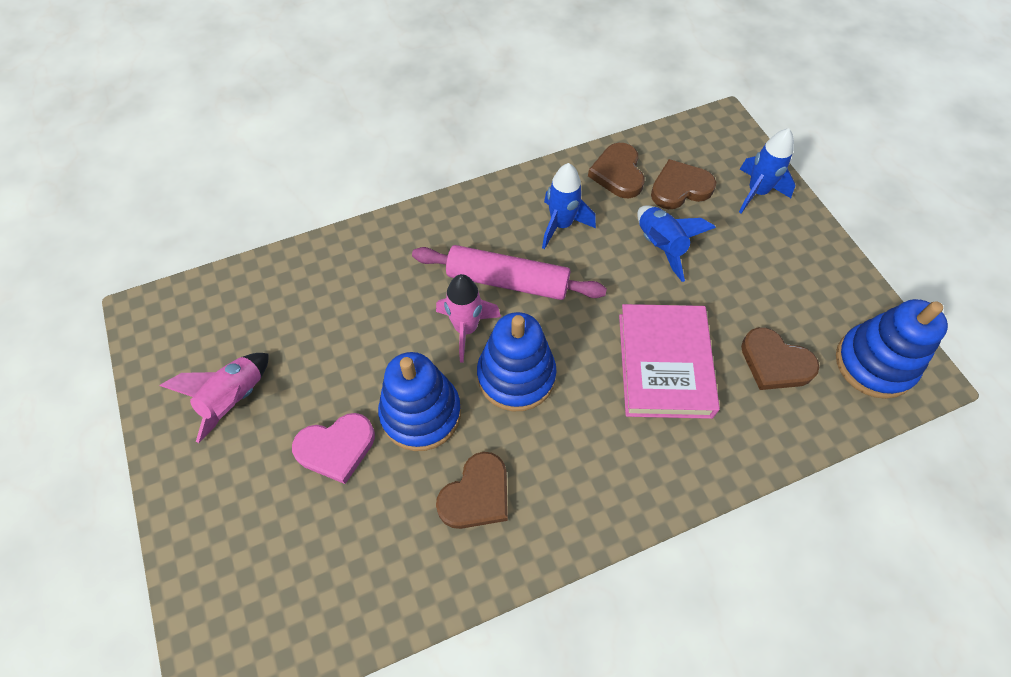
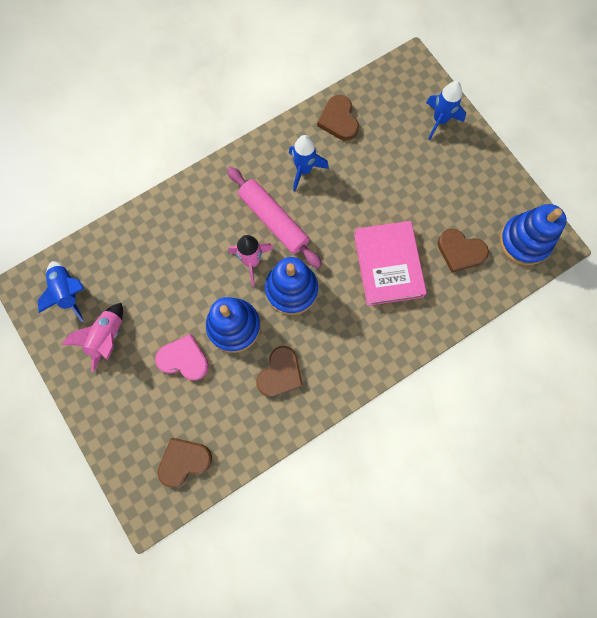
camera: 10 degrees left, 15 degrees up
pink heart [292,413,375,484] -> pink heart turned 135 degrees counterclockwise [155,334,209,380]
pink rolling pin [412,245,607,300] -> pink rolling pin turned 45 degrees clockwise [227,167,322,268]
blue rocket [637,205,716,282] -> blue rocket moved to [38,261,84,322]
brown heart [651,159,716,209] -> brown heart moved to [158,438,212,488]

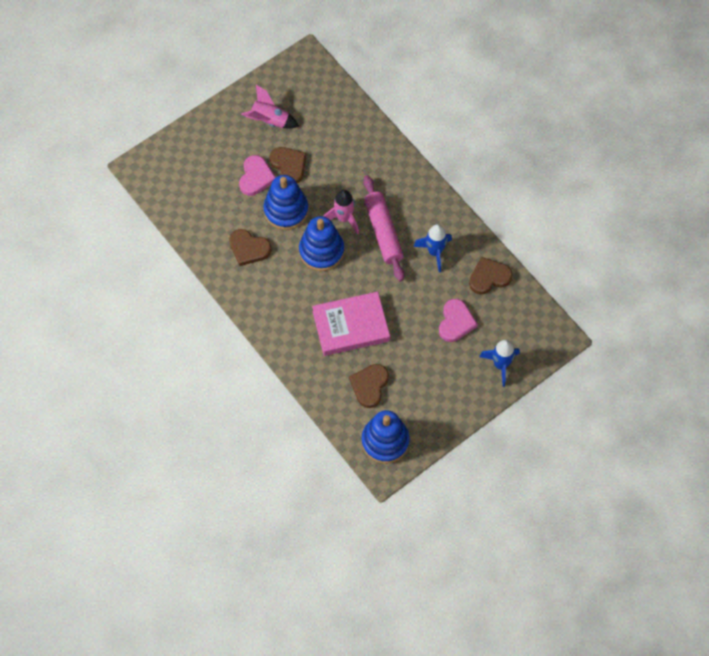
camera: 85 degrees right, 10 degrees down
blue rocket [38,261,84,322] -> none
brown heart [158,438,212,488] -> brown heart moved to [269,147,306,183]
pink rolling pin [227,167,322,268] -> pink rolling pin turned 60 degrees counterclockwise [363,175,404,282]
none -> pink heart [439,299,478,342]

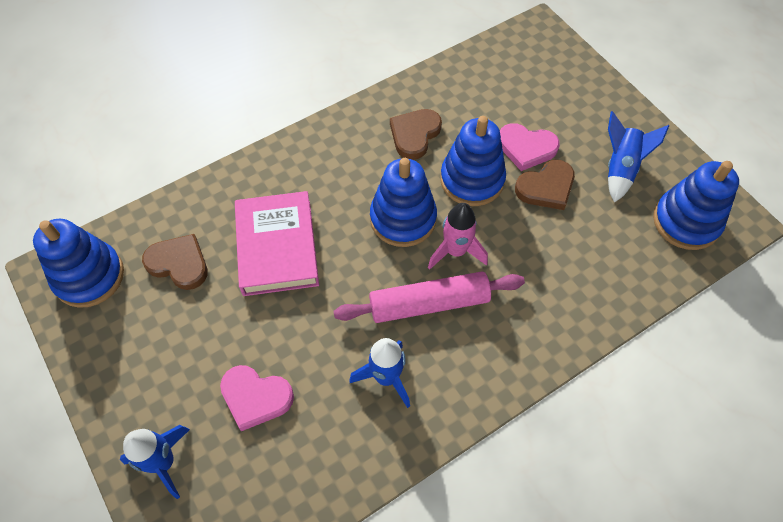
camera: 95 degrees right, 5 degrees down
pink rocket [241,85,299,128] -> blue rocket [608,111,669,203]
brown heart [469,257,513,295] -> none
none -> blue stacking toy [653,161,739,250]

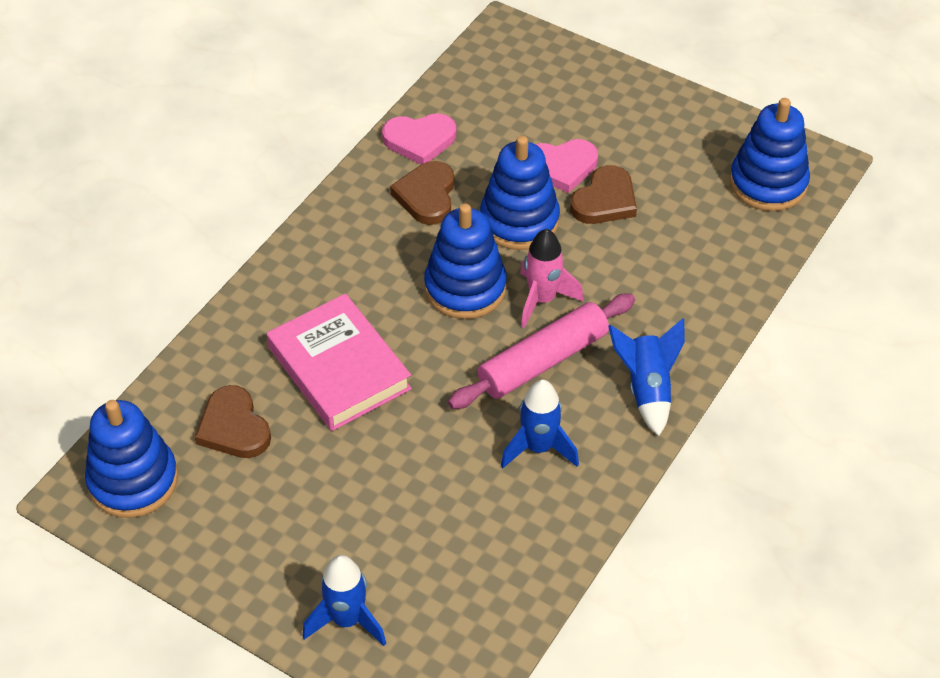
camera: 25 degrees left, 10 degrees down
brown heart [142,234,208,290] -> brown heart turned 120 degrees counterclockwise [195,385,271,458]
pink heart [220,365,294,431] -> pink heart moved to [382,113,456,165]
blue rocket [608,111,669,203] -> blue rocket moved to [608,318,685,436]

